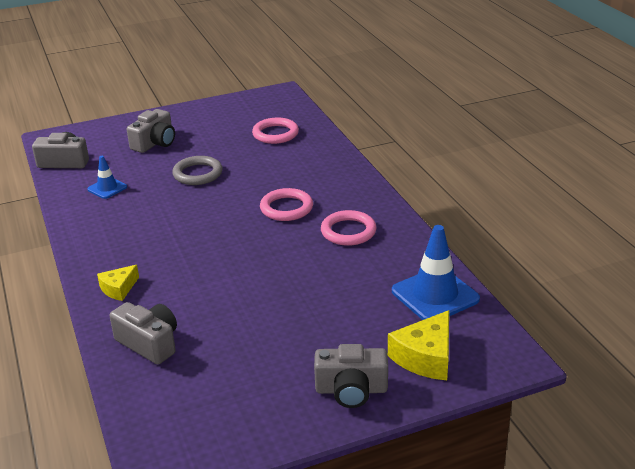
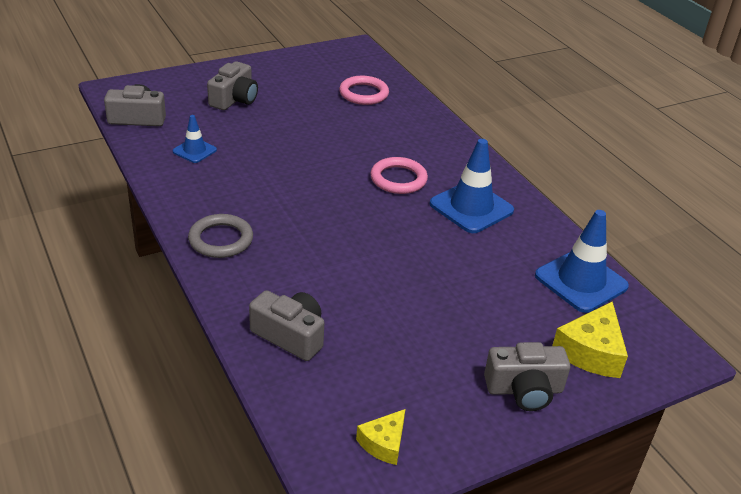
camera: 10 degrees left, 5 degrees up
yellow cheese [97,265,139,301] -> yellow cheese moved to [356,409,405,465]
grey ring [172,156,223,185] -> grey ring moved to [188,214,253,258]
pink ring [321,210,377,246] -> blue traffic cone [430,139,514,233]

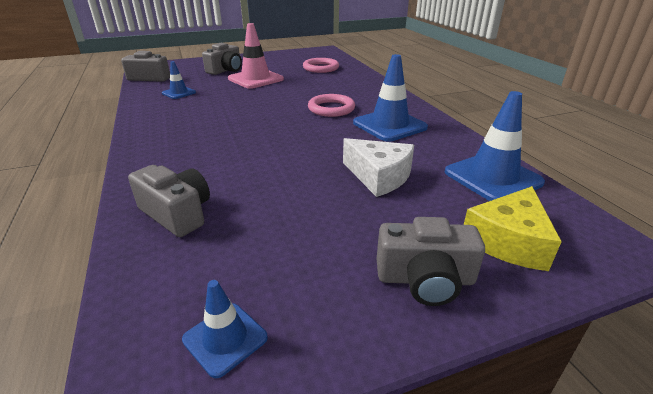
camera: 10 degrees right, 5 degrees down
grey ring [188,214,253,258] -> none
yellow cheese [356,409,405,465] -> blue traffic cone [182,280,268,378]
none -> pink traffic cone [228,23,284,89]
none -> white cheese [343,138,414,197]

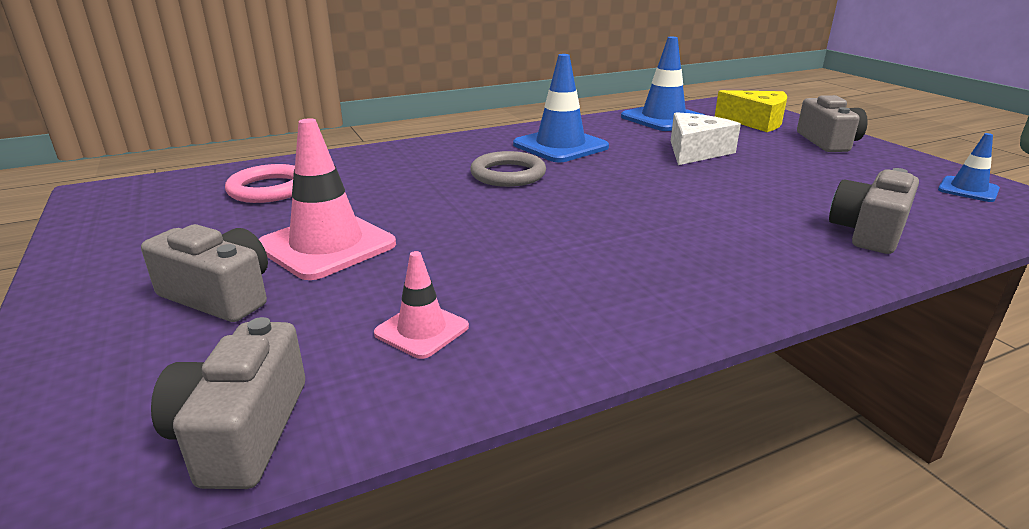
camera: 95 degrees left, 5 degrees down
blue traffic cone [162,61,196,99] -> pink traffic cone [374,251,469,359]
pink ring [308,94,355,117] -> grey ring [470,151,546,187]

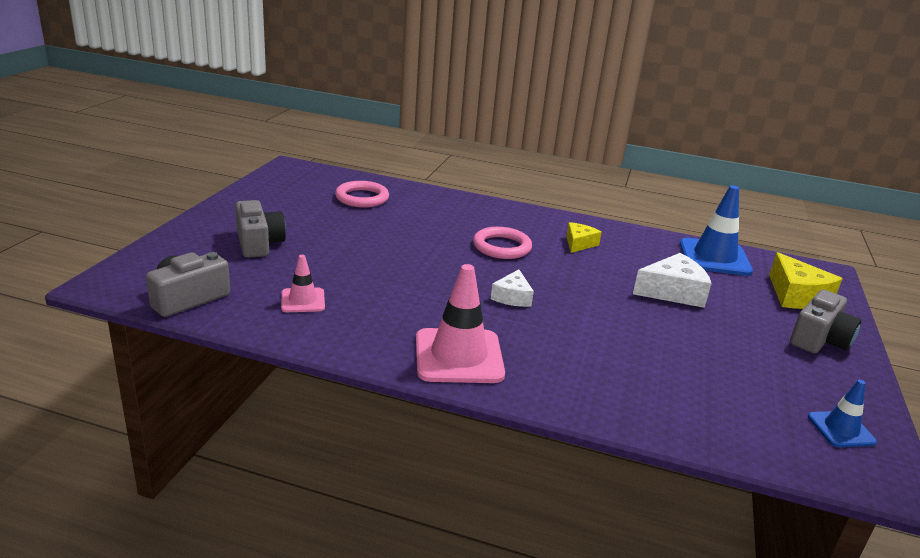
camera: 40 degrees right, 0 degrees up
pink traffic cone [259,118,396,280] -> pink traffic cone moved to [416,264,505,383]
grey ring [470,151,546,187] -> pink ring [473,227,532,259]
blue traffic cone [513,54,609,162] -> yellow cheese [566,222,602,253]
grey camera [829,168,919,254] -> none
none -> white cheese [491,269,534,307]

